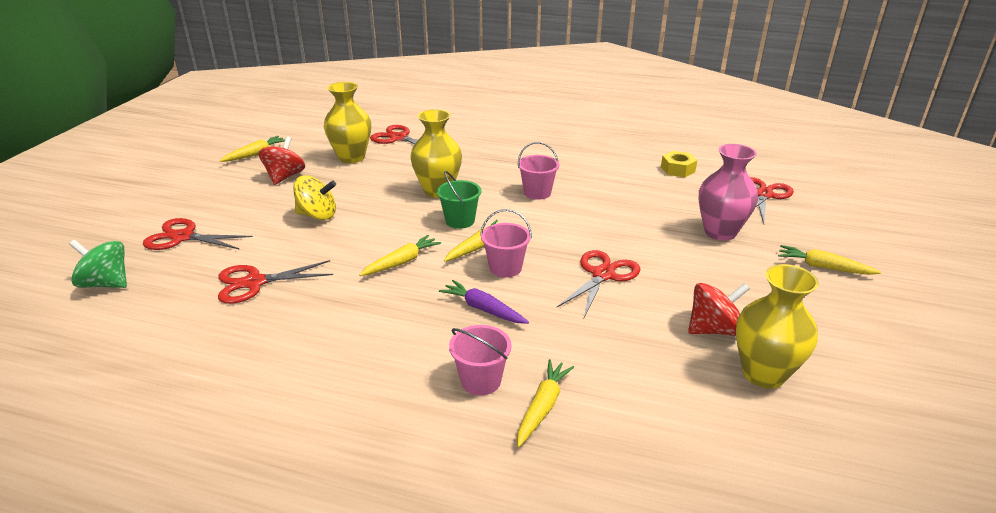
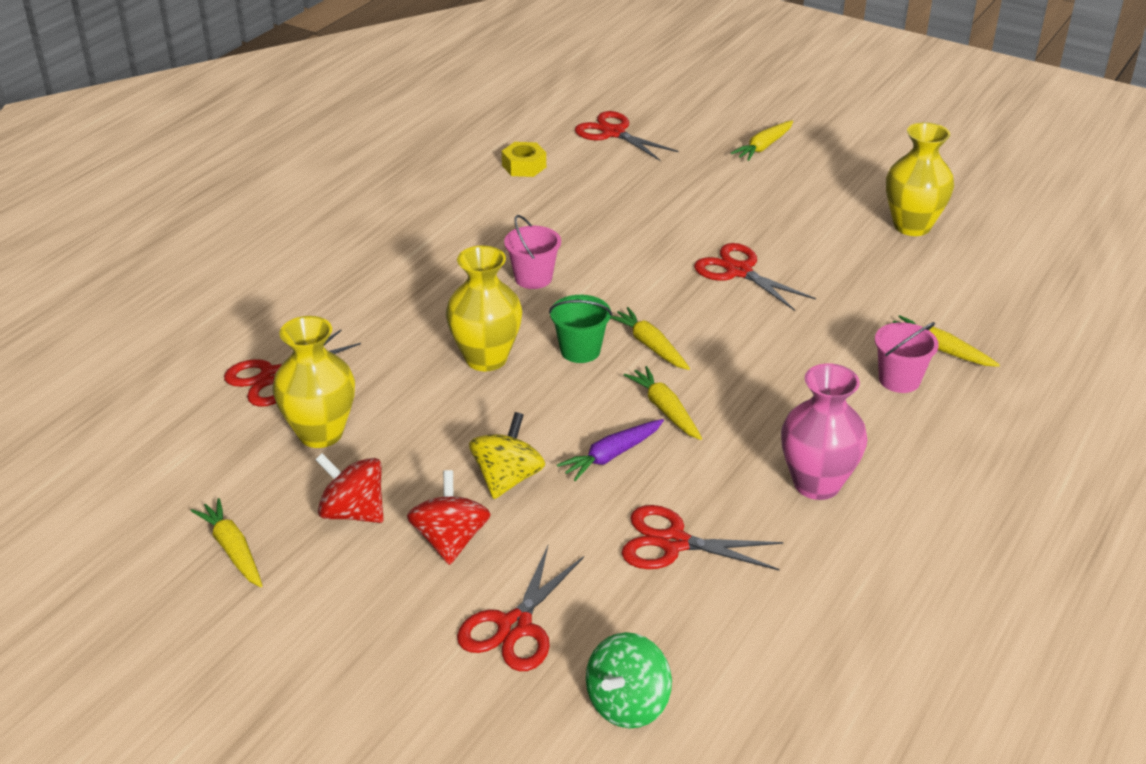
camera: 75 degrees left, 5 degrees up
red scissors [218,260,333,304] -> red scissors turned 105 degrees clockwise [621,505,783,570]
purple carrot [439,280,529,324] -> purple carrot moved to [557,419,664,481]
pink bucket [480,209,532,278] -> none
red spinning top [688,283,750,336] -> red spinning top moved to [407,470,491,565]
pink vase [699,144,758,241] -> pink vase moved to [781,363,867,500]

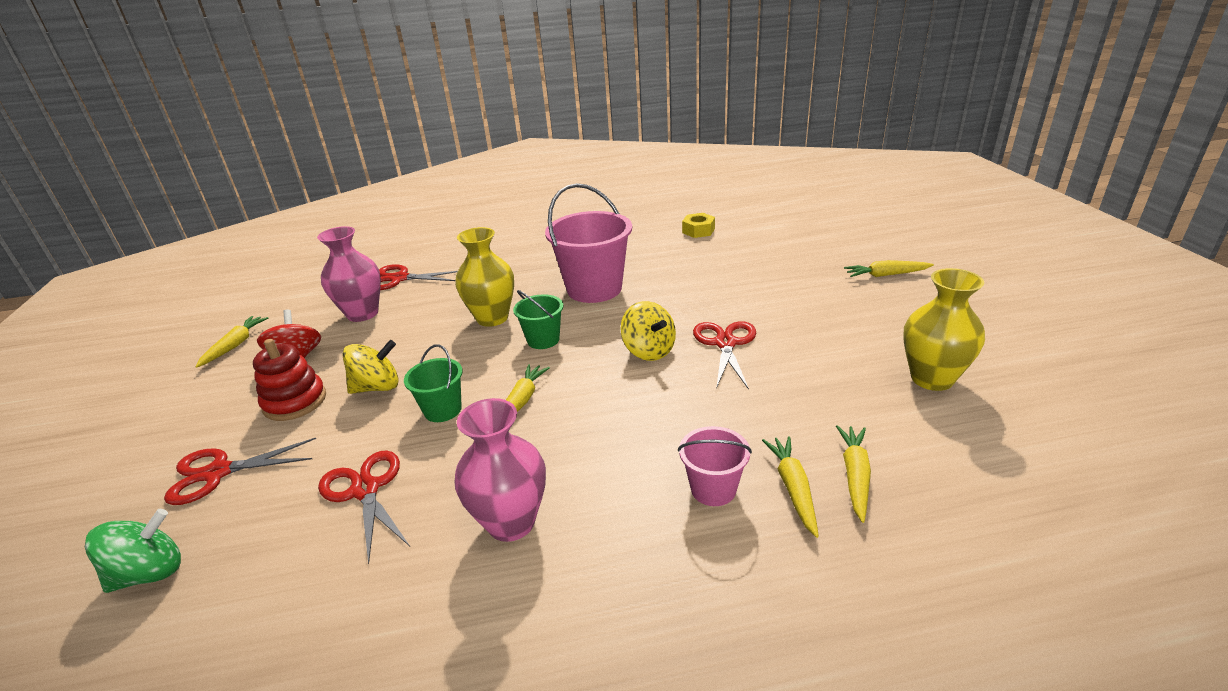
camera: 50 degrees right, 5 degrees down
yellow vase [272,316,355,448] -> pink vase [317,226,381,322]
red spinning top [407,470,491,565] -> red stacking toy [253,339,326,421]
pink bucket [504,215,561,289] -> pink bucket [545,183,632,303], size x1.91
purple carrot [557,419,664,481] -> green bucket [404,344,463,422]
red scissors [575,111,679,161] -> none
green spinning top [586,632,672,728] -> green spinning top turned 150 degrees clockwise [85,509,181,593]
yellow carrot [611,307,690,370] -> yellow carrot moved to [836,425,871,523]
none -> yellow spinning top [620,301,676,361]

